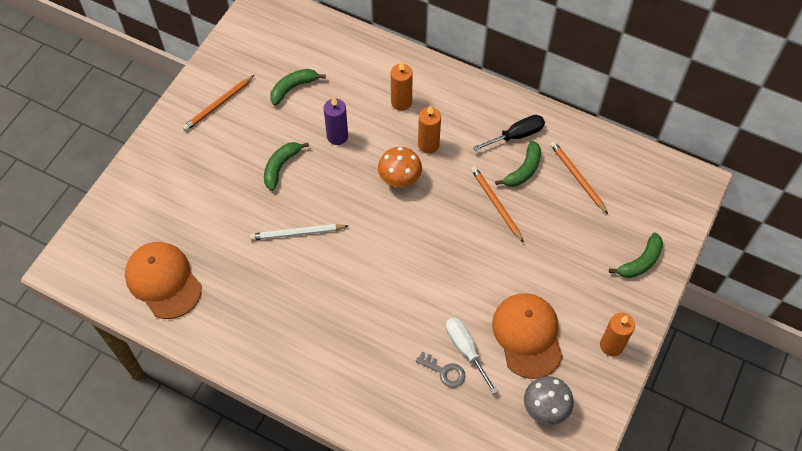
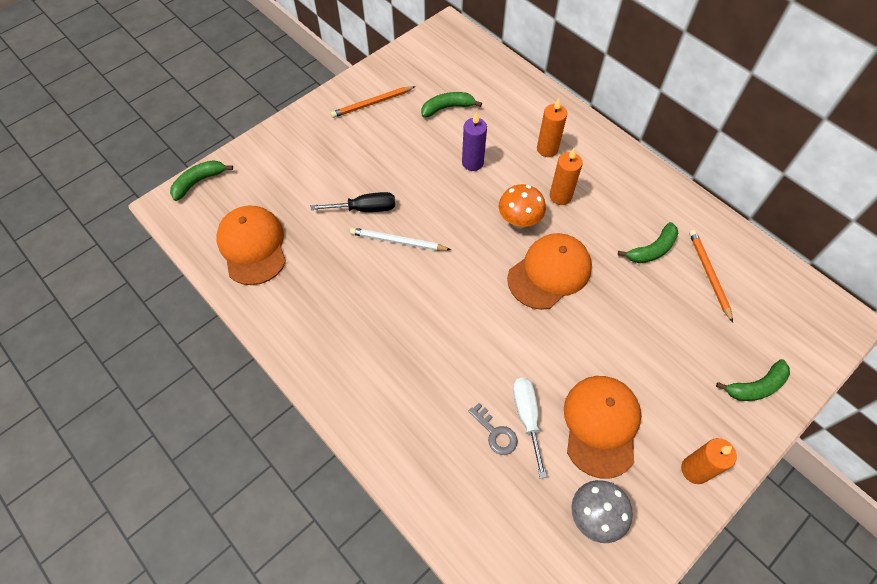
camera: 20 degrees right, 0 degrees up
green banana [264,142,309,191] -> green banana moved to [170,160,233,201]
orange pencil [471,167,524,243] -> none
black screwdriver [473,115,545,151] -> black screwdriver moved to [311,192,395,212]
none -> orange cap [507,233,592,310]

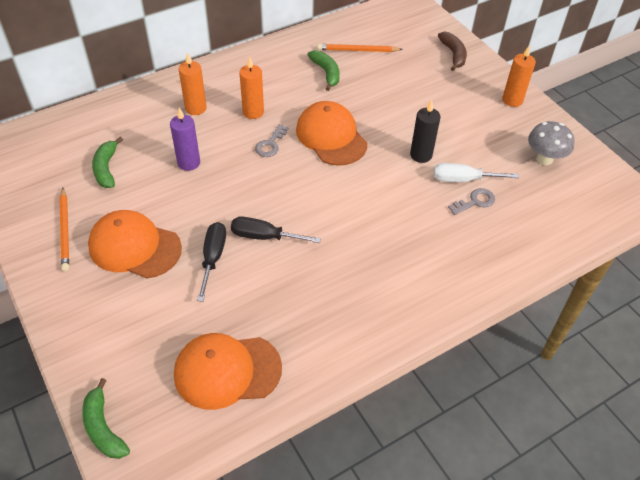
camera: 80 degrees left, 10 degrees down
white pencil [350,227,451,251] -> black screwdriver [231,217,321,243]
orange mushroom [499,184,546,229] -> grey key [255,124,289,157]
orange cap [564,376,641,479] -> orange cap moved to [88,210,182,278]
green banana [716,359,790,401] -> brown banana [438,32,467,71]
none -> black candle [410,100,441,163]

